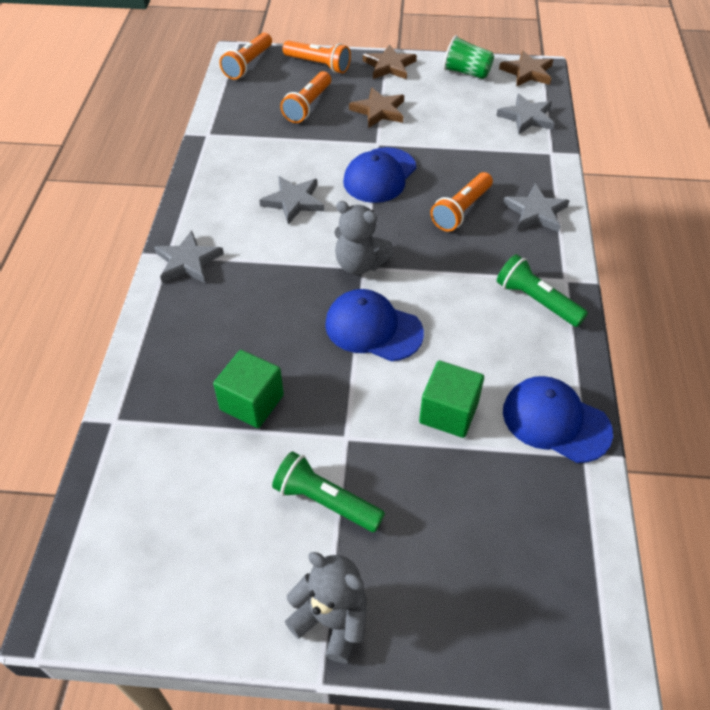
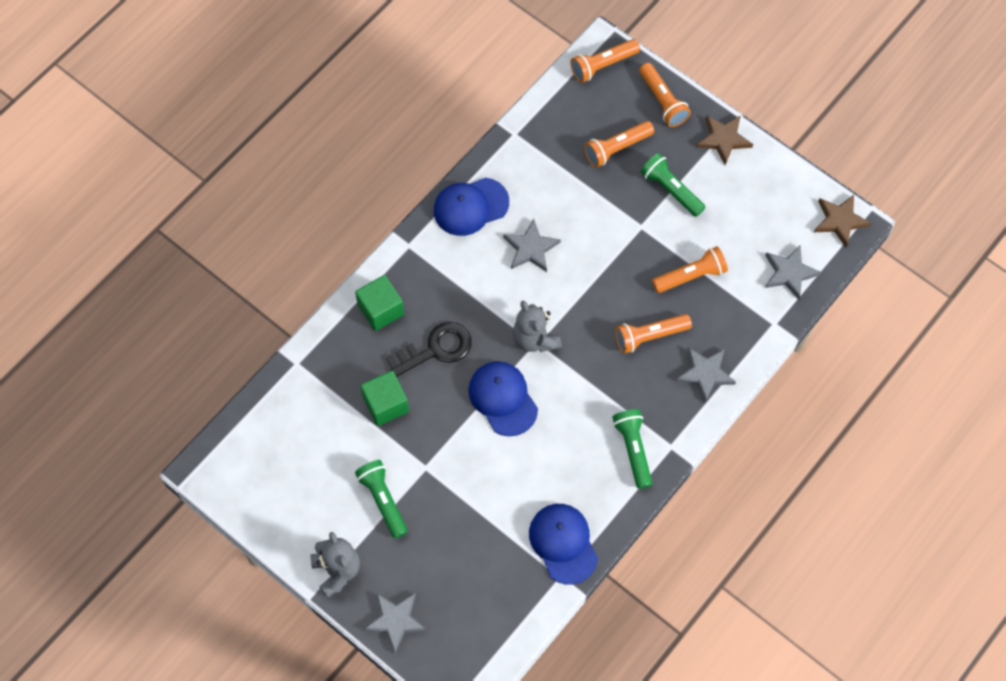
camera: 35 degrees right, 15 degrees up
grey star [154,230,224,283] -> grey star moved to [363,593,427,653]
blue cap [343,147,416,203] -> blue cap moved to [434,178,509,236]
brown star [349,88,404,128] -> green flashlight [641,153,705,217]
green cube [419,361,484,438] -> green cube moved to [355,275,404,331]
green cup [443,35,494,79] -> none
none -> black key [386,322,472,377]
none -> orange flashlight [652,246,728,293]

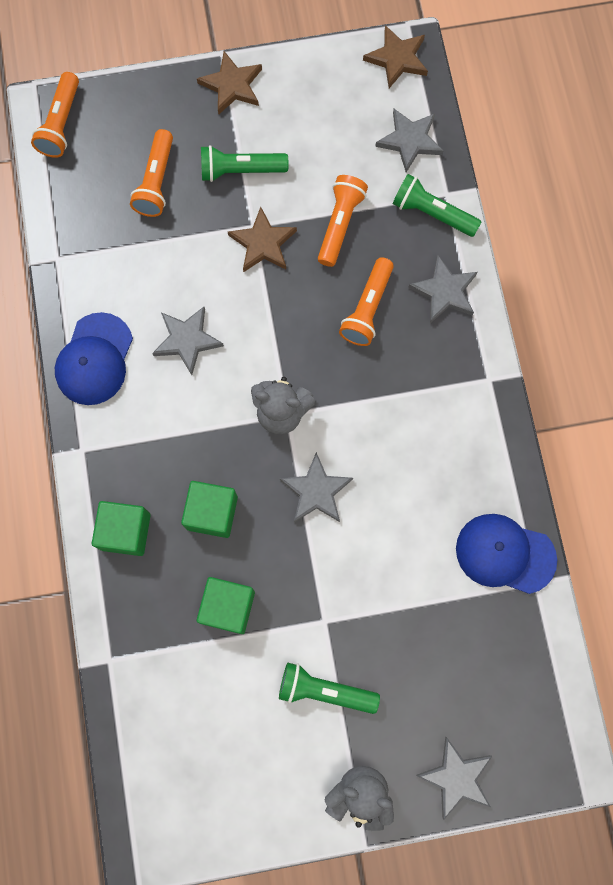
camera: 50 degrees left, 10 degrees up
black key [386,322,472,377] -> green cube [181,481,238,538]
blue cap [468,361,538,436] -> grey star [280,452,353,522]
green flashlight [612,409,652,489] -> green flashlight moved to [393,174,481,237]
orange flashlight [639,63,691,127] -> none
none -> brown star [228,207,297,272]

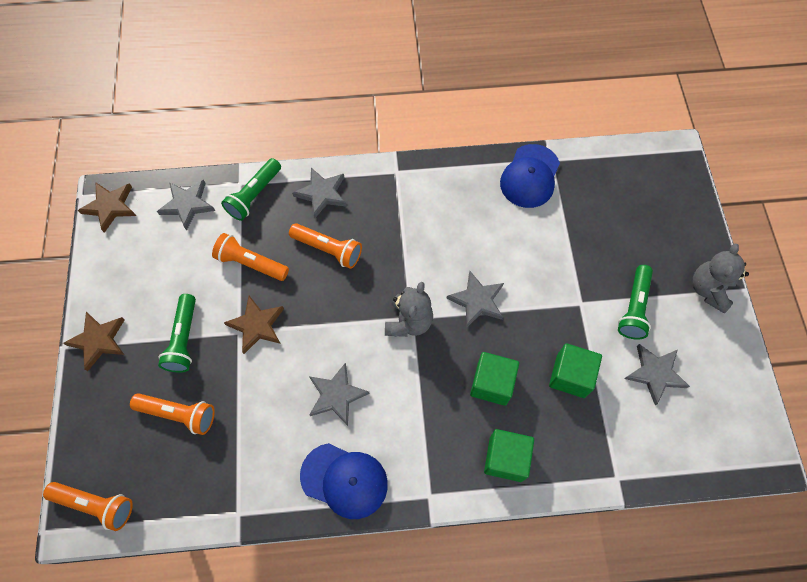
camera: 85 degrees left, 10 degrees down
grey star [416,737,492,820] -> grey star moved to [624,344,690,405]

